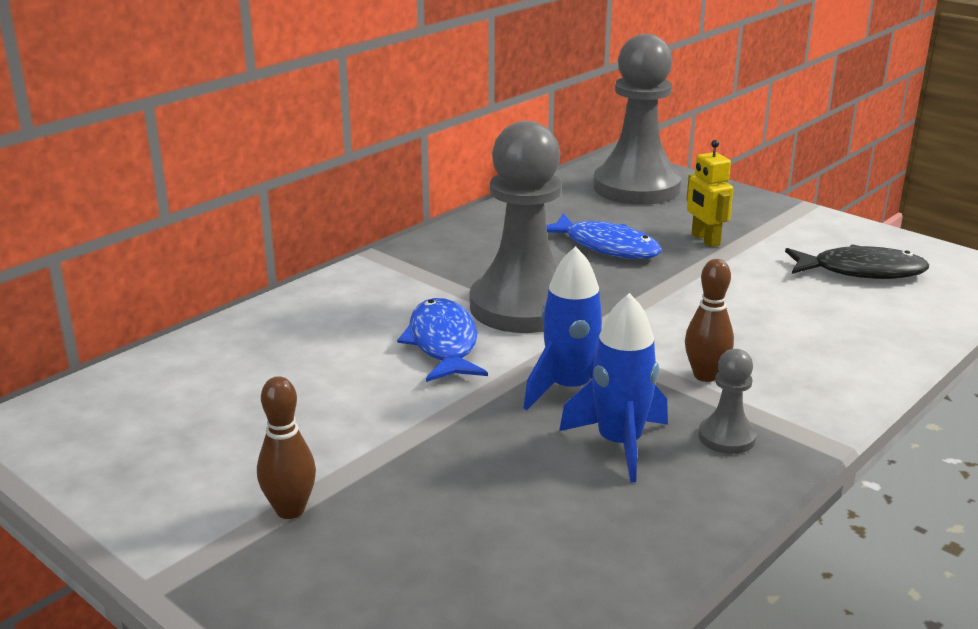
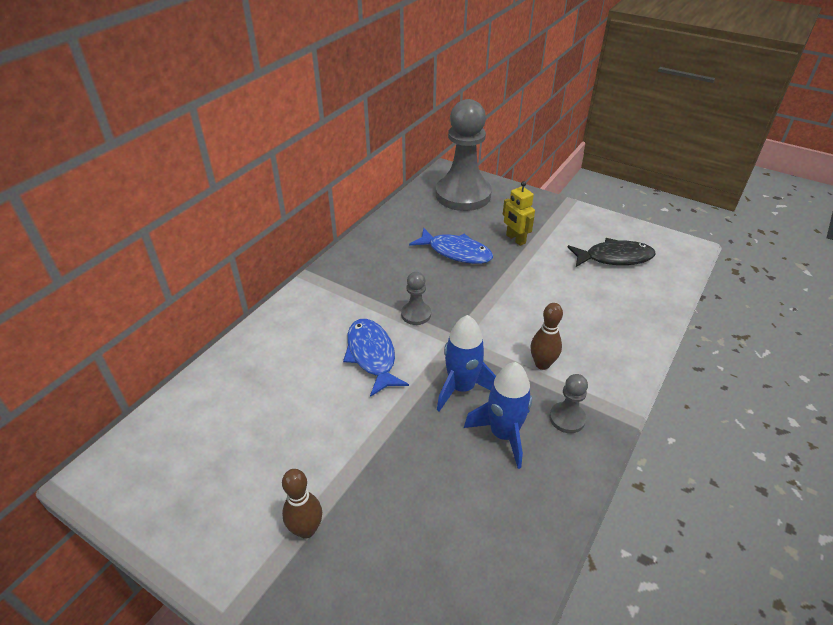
camera: 10 degrees left, 15 degrees up
grey pawn [470,121,561,333] -> grey pawn [401,272,431,325], size x0.43

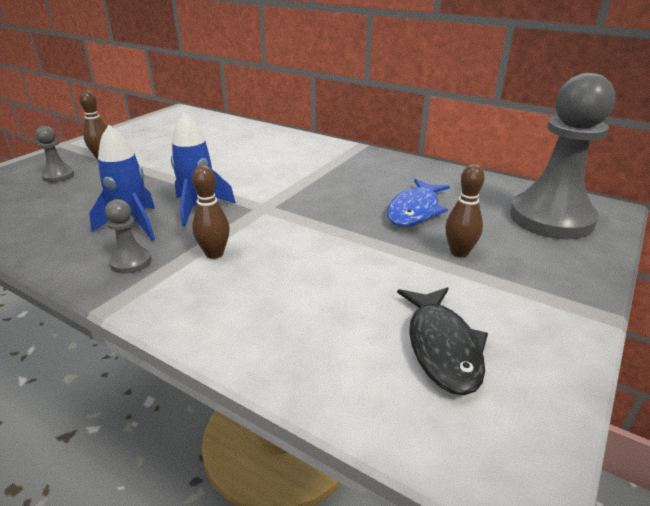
camera: 90 degrees right, 10 degrees down
blue fish [343,319,409,397] -> none
grey pawn [401,272,431,325] -> grey pawn moved to [35,126,74,182]
yellow robot [503,181,535,246] -> brown bowling pin [445,164,485,257]

